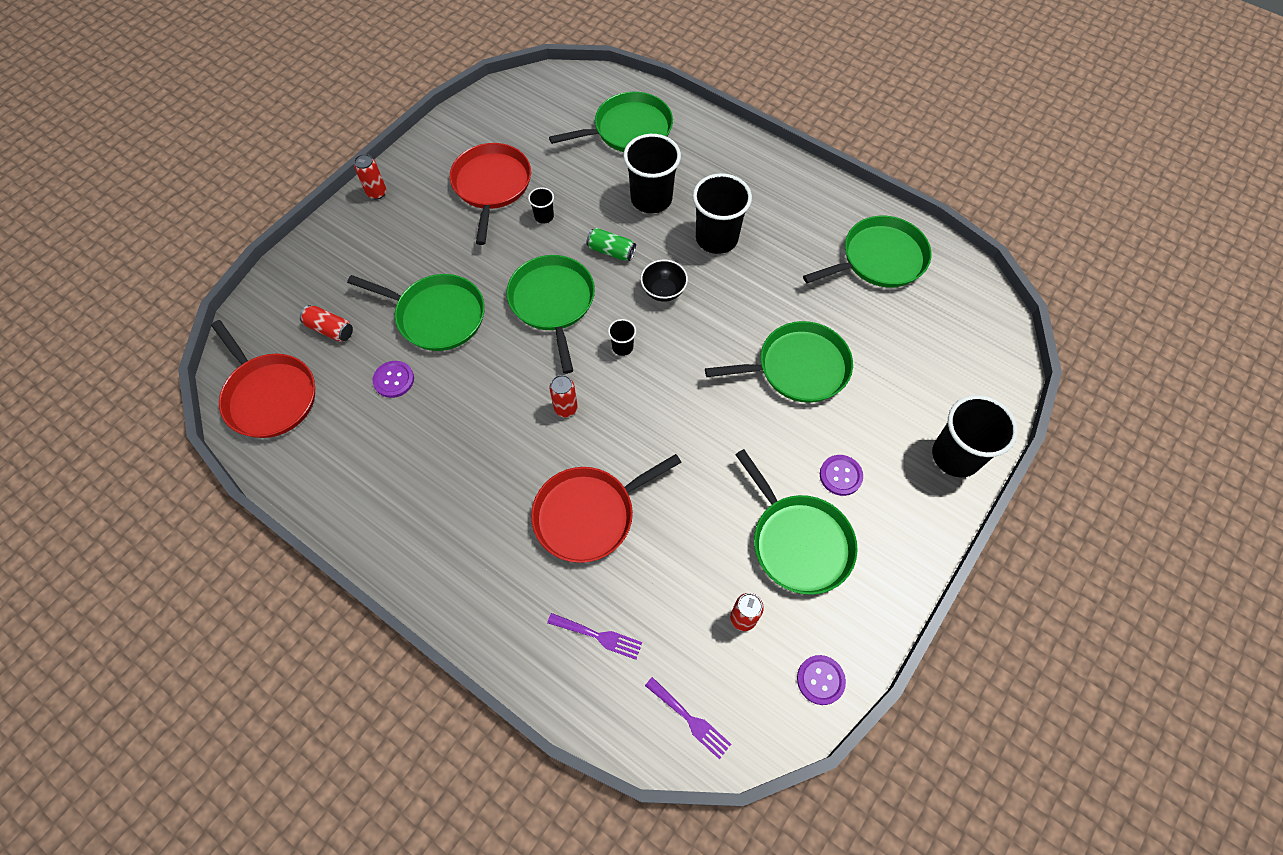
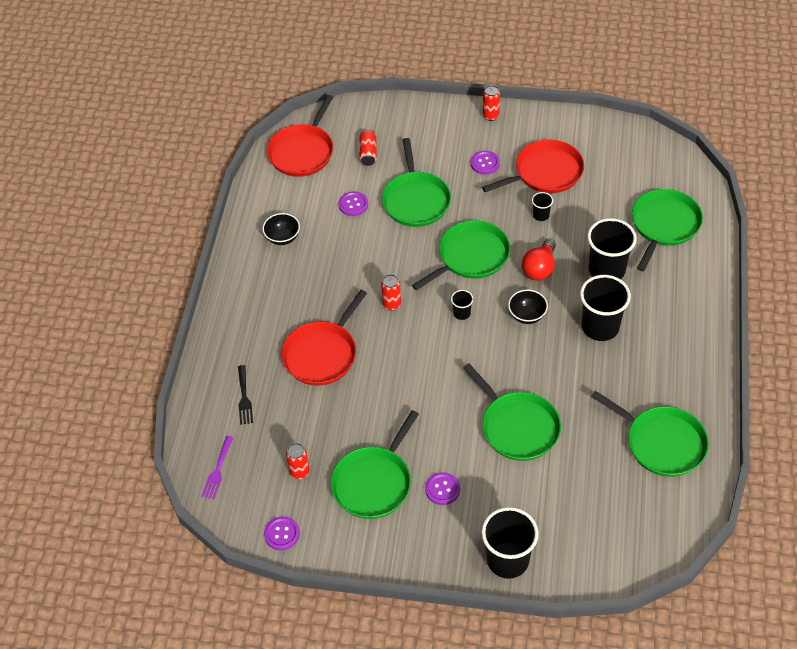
camera: 65 degrees right, 10 degrees down
red pan [531,454,682,563] -> red pan turned 90 degrees counterclockwise [281,290,367,386]
purple fork [547,613,642,660] -> black fork [238,365,253,425]
green pan [549,92,673,152] -> green pan turned 105 degrees counterclockwise [632,189,703,271]
green can [586,228,636,261] -> red light bulb [522,239,556,281]
none -> black bowl [262,213,300,245]
none -> purple button [470,151,500,175]

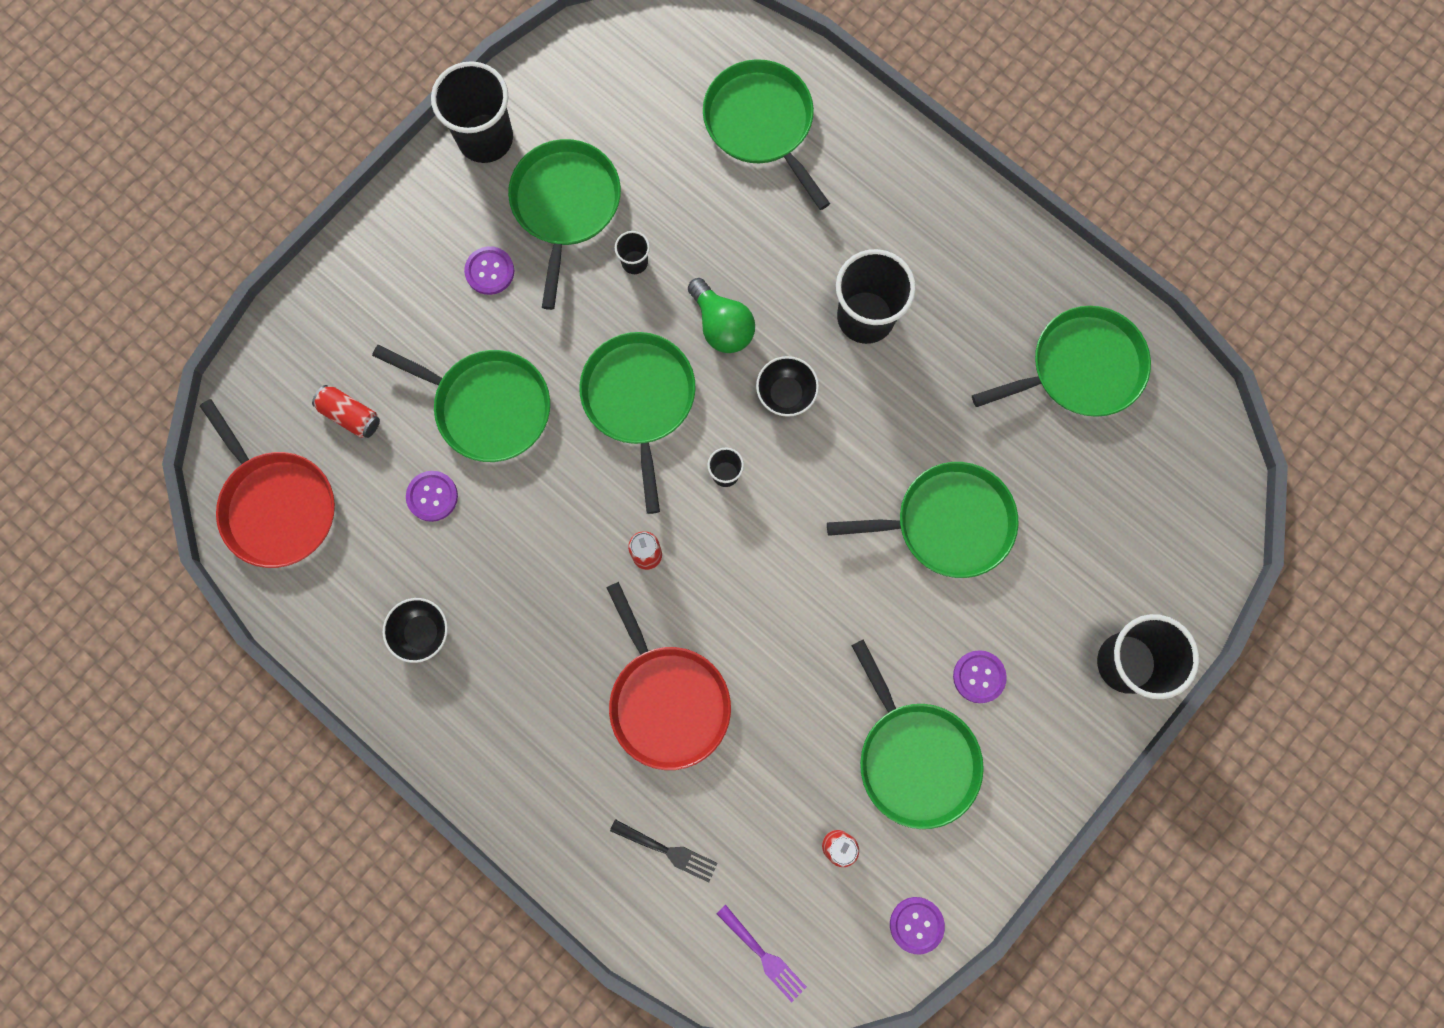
camera: 60 degrees left, 25 degrees up
red pan [482,140,584,193] -> green pan [508,139,621,310]
red can [483,85,500,121] -> none
red light bulb [522,239,556,281] -> green light bulb [688,278,755,353]
black cup [587,218,637,279] -> black cup moved to [431,61,513,163]

